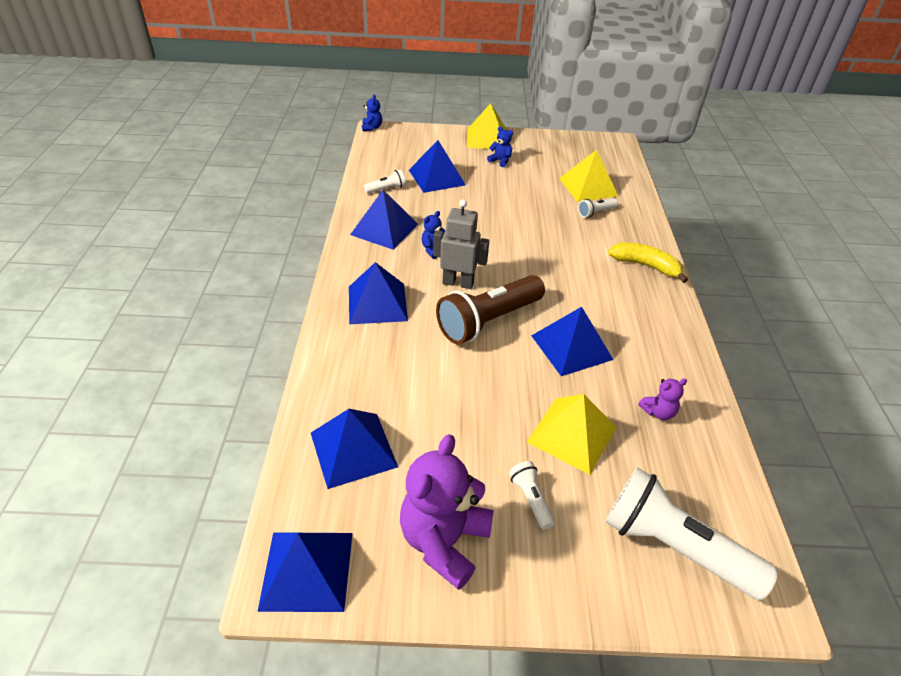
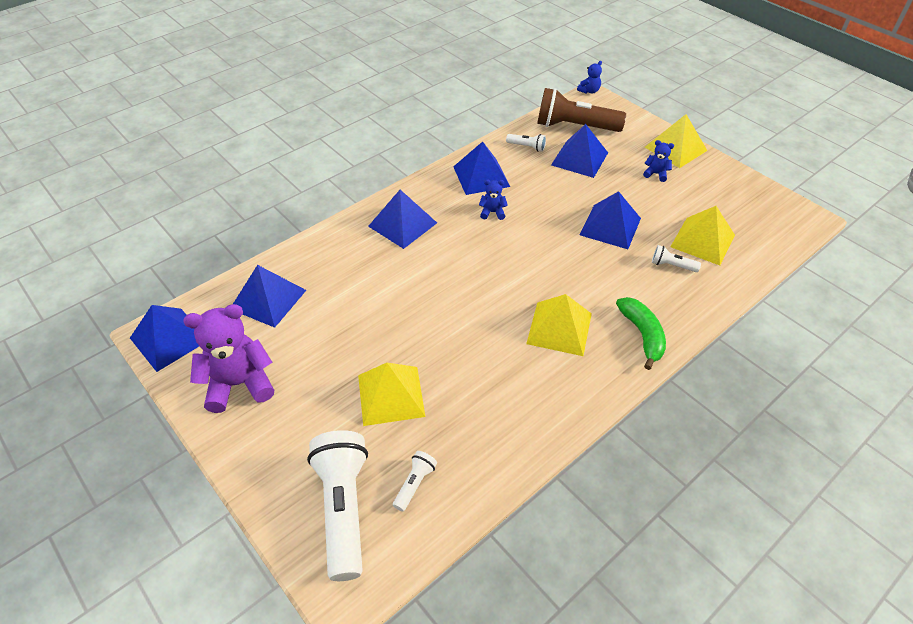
camera: 50 degrees right, 5 degrees up
grey robot [433,199,489,289] -> none
brown flashlight [436,275,545,344] -> brown flashlight moved to [537,88,626,132]
blue teddy bear [487,126,513,167] -> blue teddy bear turned 60 degrees counterclockwise [643,140,674,182]
white flashlight [509,461,555,529] -> white flashlight moved to [393,451,437,511]
blue pyramid [531,307,613,376] -> blue pyramid moved to [580,191,641,249]
yellow banana [608,242,688,283] -> green banana [616,297,666,370]
purple teddy bear [638,378,687,420] -> none
none -> yellow pyramid [526,294,592,356]

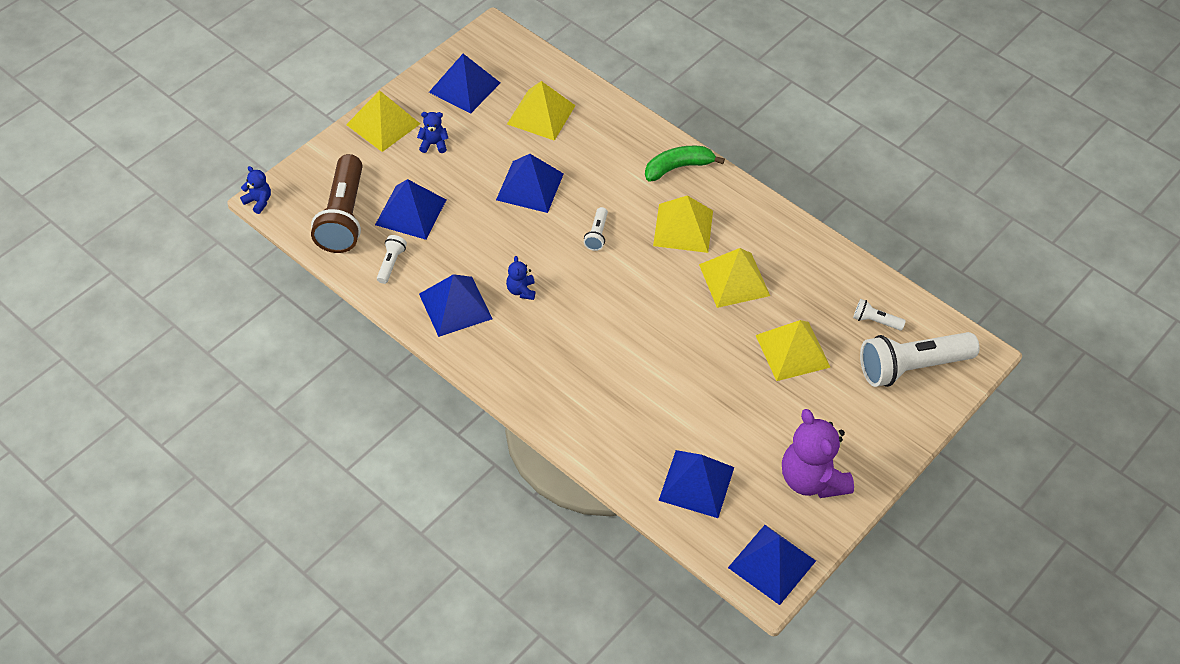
camera: 100 degrees left, 5 degrees up
blue pyramid [368,190,437,249] -> blue pyramid moved to [429,54,500,114]
blue teddy bear [643,140,674,182] -> blue teddy bear turned 75 degrees clockwise [417,112,448,153]
white flashlight [652,245,701,272] -> white flashlight moved to [584,207,608,251]
none -> yellow pyramid [699,248,770,308]

